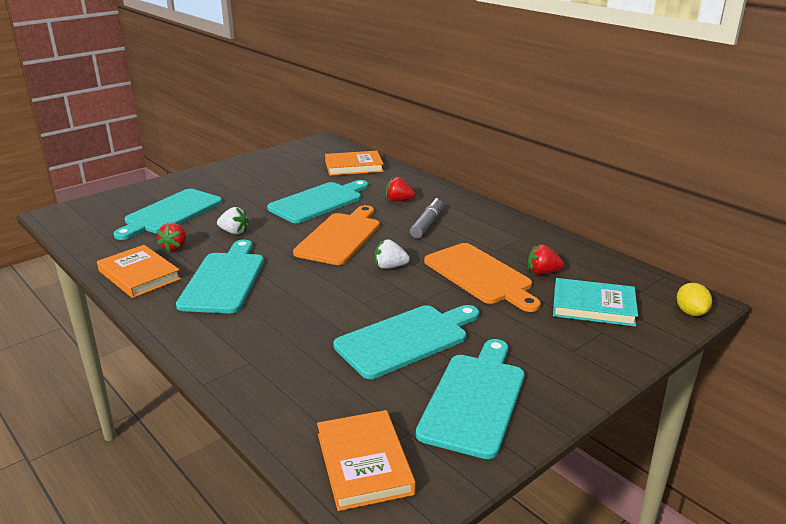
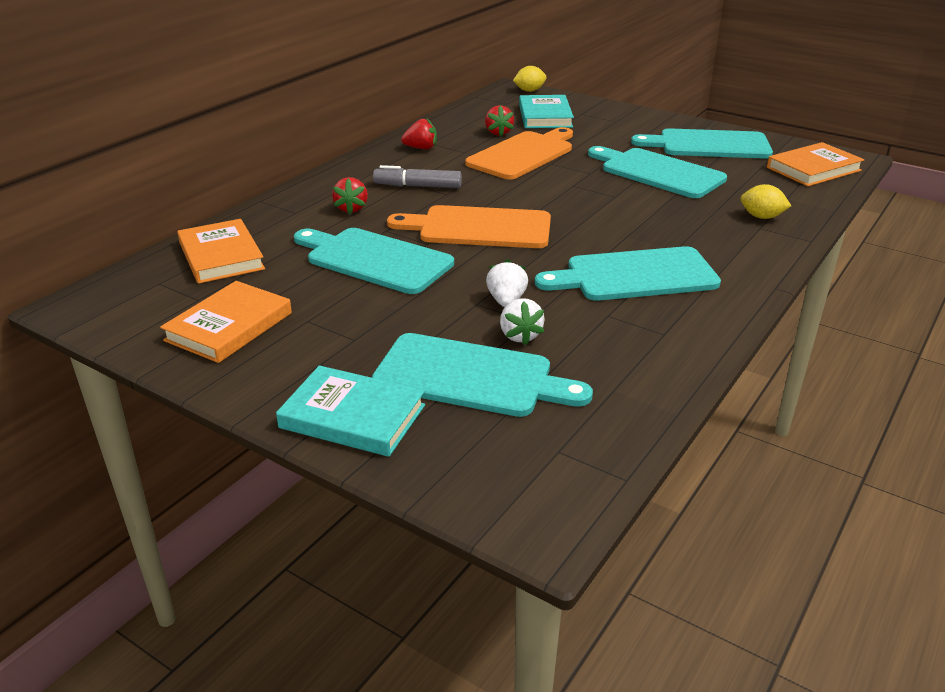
camera: 105 degrees left, 5 degrees up
orange book [97,245,181,298] -> orange book moved to [160,281,292,363]
red strawberry [156,222,186,252] -> red strawberry moved to [401,119,437,150]
white strawberry [375,239,410,269] -> white strawberry moved to [500,298,545,345]
none -> turquoise book [276,365,425,457]
none -> yellow lemon [740,184,791,219]

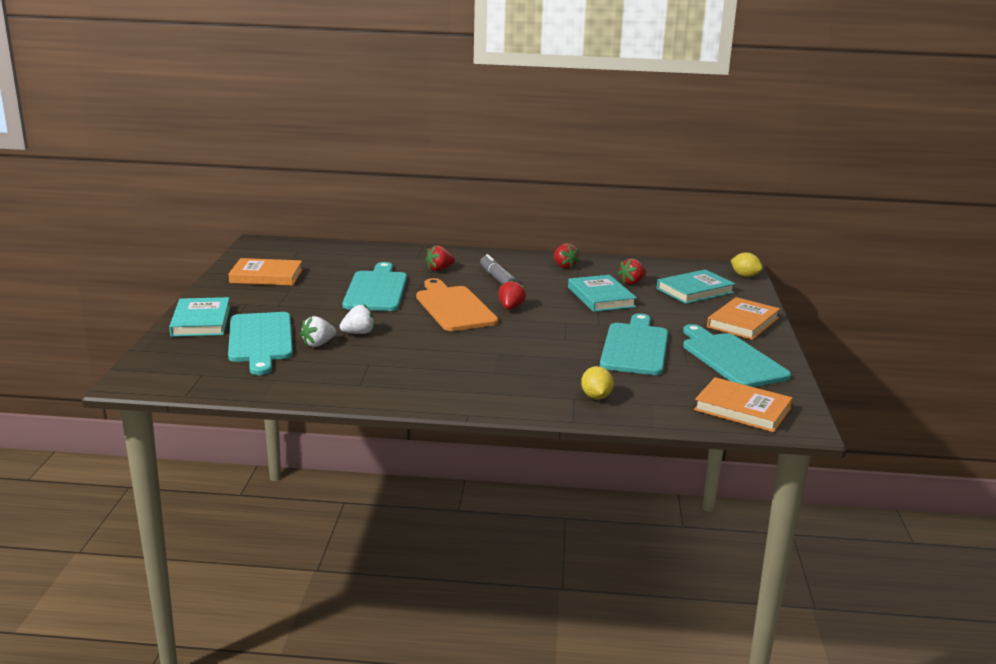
camera: 60 degrees right, 10 degrees down
orange book [177,219,265,284] -> orange book moved to [707,297,780,340]
orange cutting board [465,127,573,180] -> turquoise book [568,275,637,312]
turquoise cutting board [535,246,721,301] -> none
none -> red strawberry [498,279,526,310]

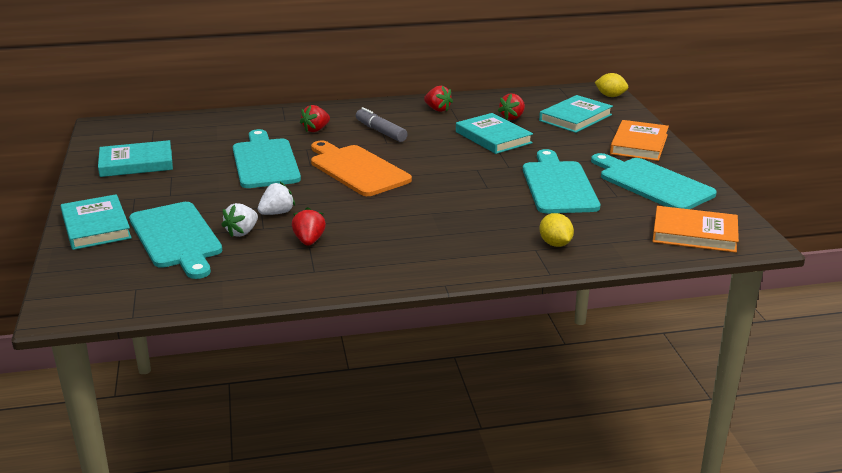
camera: 15 degrees left, 5 degrees up
orange book [229,258,303,286] -> turquoise book [98,140,173,177]
red strawberry [498,279,526,310] -> red strawberry moved to [292,207,326,246]

